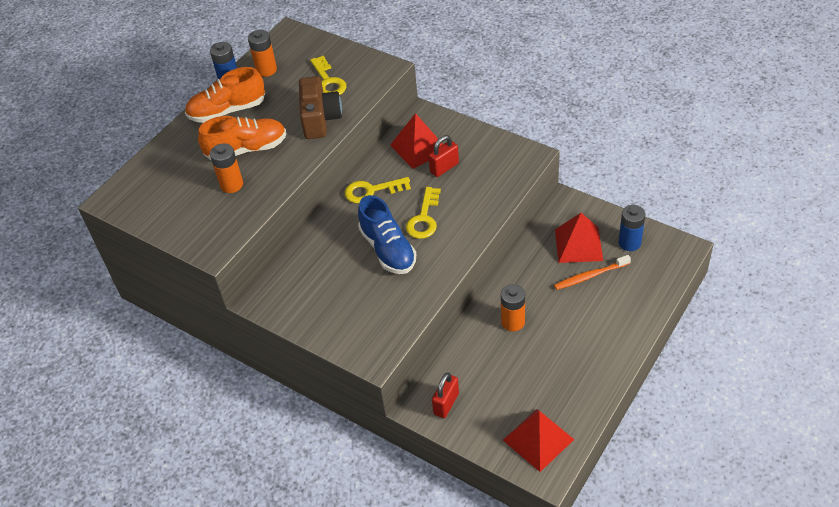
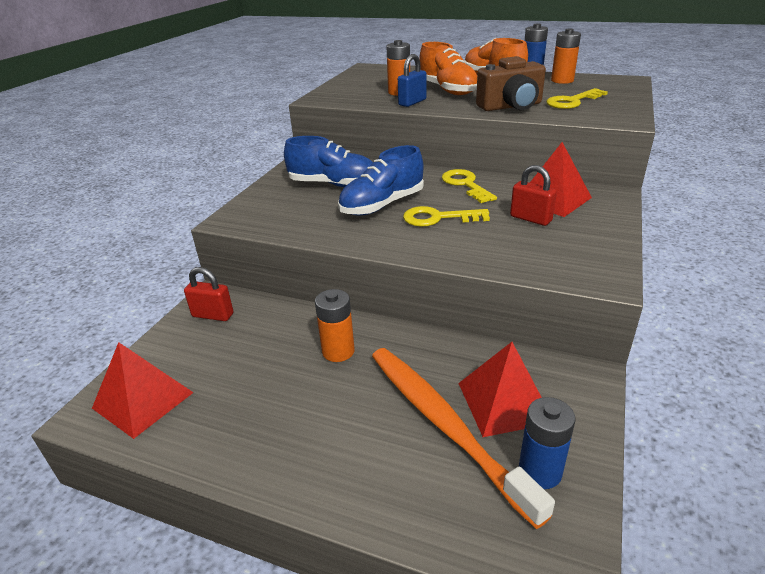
camera: 75 degrees right, 15 degrees down
orange toothbrush [554,255,631,290] -> orange toothbrush [372,348,555,529], size x1.85
none -> blue shoe [284,136,373,187]
none -> blue padlock [398,54,427,107]

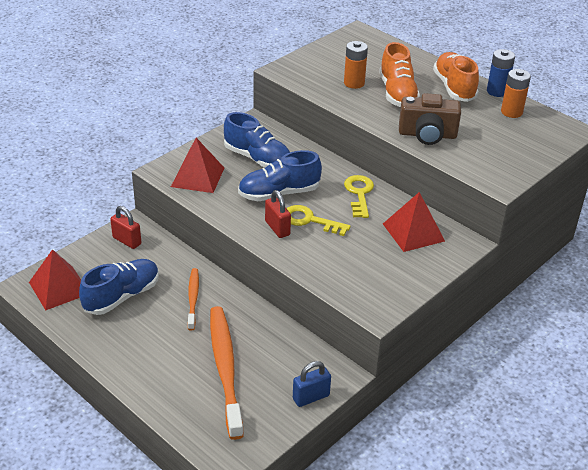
camera: 20 degrees right, 5 degrees up
orange battery [315,289,355,362] -> orange toothbrush [187,268,199,330]
blue padlock [398,54,427,107] -> blue padlock moved to [293,361,331,407]
red pyramid [458,342,542,437] -> red pyramid moved to [171,138,224,193]
red padlock [510,165,557,226] -> red padlock moved to [265,190,291,238]
blue battery [519,397,576,489] -> none
yellow key [546,88,608,109] -> none
none -> blue shoe [79,259,159,315]

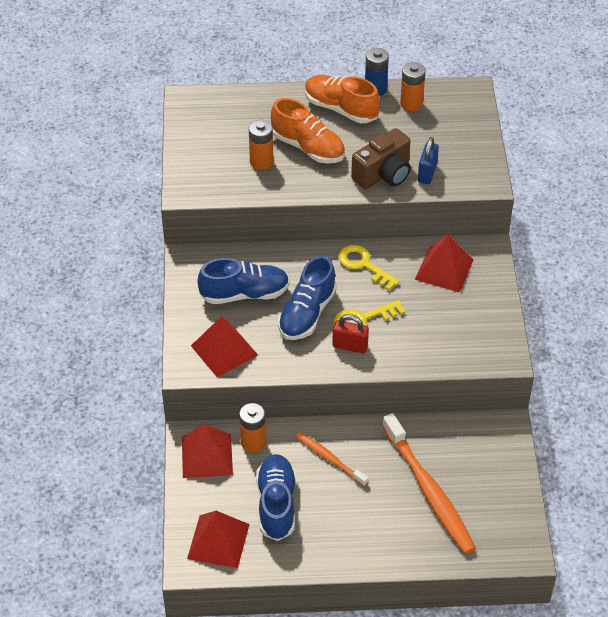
camera: 45 degrees left, 10 degrees up
red padlock [110,206,141,249] -> red pyramid [182,424,233,478]
orange toothbrush [210,306,244,440] -> orange toothbrush turned 150 degrees counterclockwise [382,413,476,554]
blue padlock [293,361,331,407] -> blue padlock moved to [418,137,439,184]
none -> orange battery [239,403,266,453]

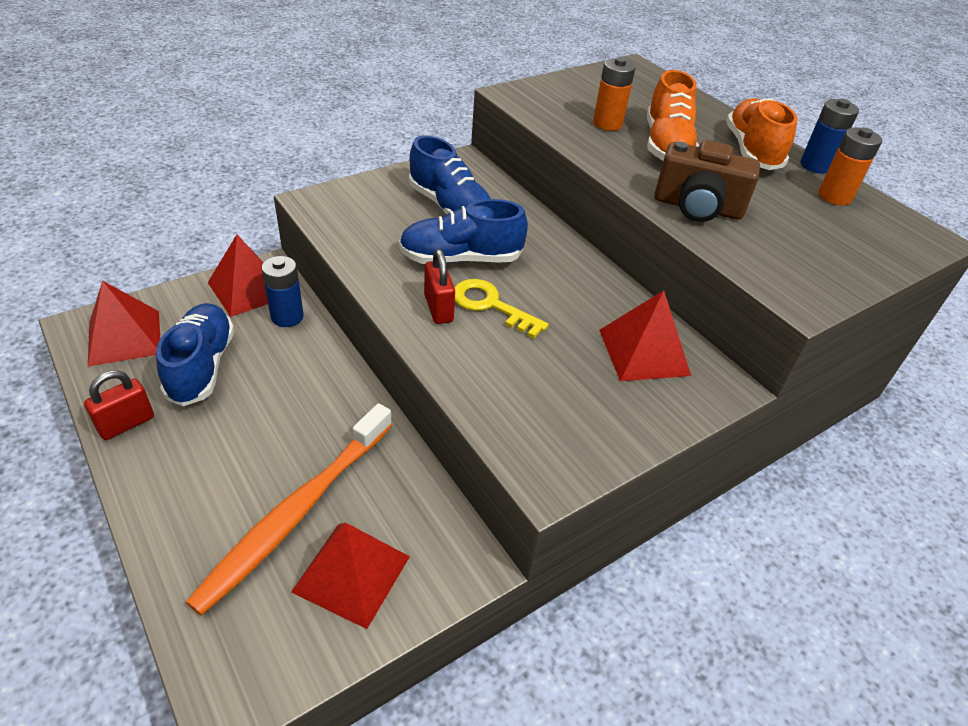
camera: 55 degrees right, 5 degrees down
red pyramid [191,316,258,377] -> red pyramid moved to [291,522,410,629]
orange battery [239,403,266,453] -> blue battery [262,256,304,327]
blue shoe [256,454,296,541] -> blue shoe turned 60 degrees counterclockwise [156,303,234,406]
orange toothbrush [296,432,368,486] -> none
yellow key [338,245,400,291] -> none
blue padlock [418,137,439,184] -> none
none -> red padlock [84,371,154,440]

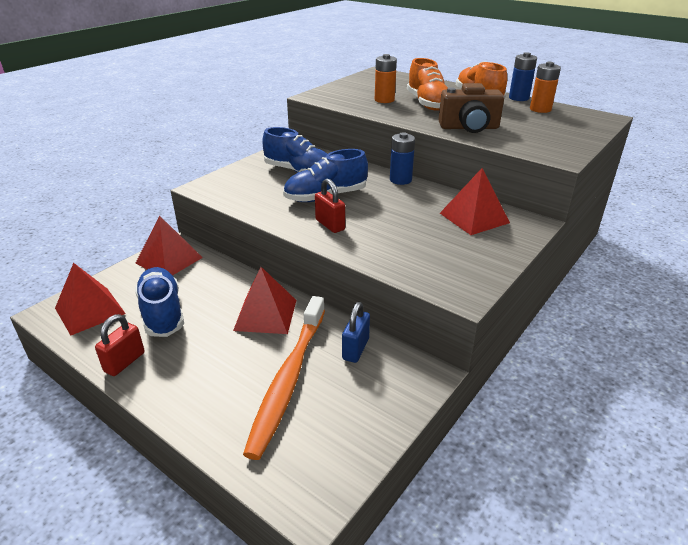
camera: 15 degrees left, 10 degrees down
blue battery [262,256,304,327] -> blue battery moved to [390,132,415,185]
red pyramid [291,522,410,629] -> red pyramid moved to [233,267,296,334]
yellow key [454,279,549,339] -> none
none -> blue padlock [342,302,370,363]

